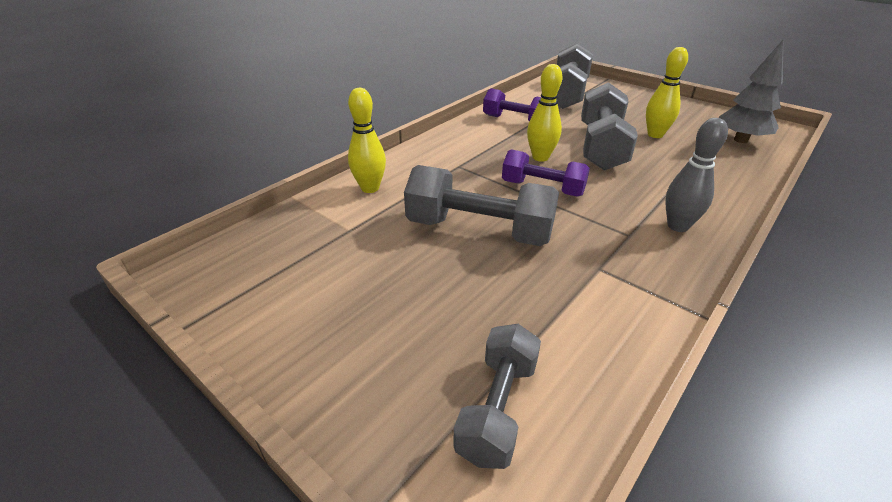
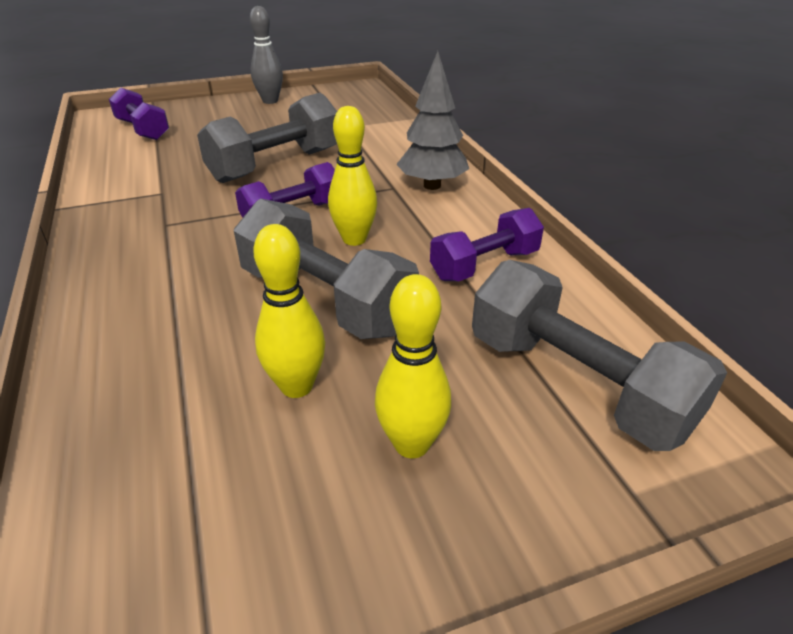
camera: 120 degrees right, 0 degrees up
yellow bowling pin [348,88,386,193] -> yellow bowling pin moved to [375,274,451,458]
grey dumbbell [453,324,541,469] -> purple dumbbell [109,88,169,140]
grey bowling pin [665,118,728,232] -> grey bowling pin moved to [250,6,283,104]
grey tree [719,40,783,143] -> grey tree moved to [396,51,469,190]

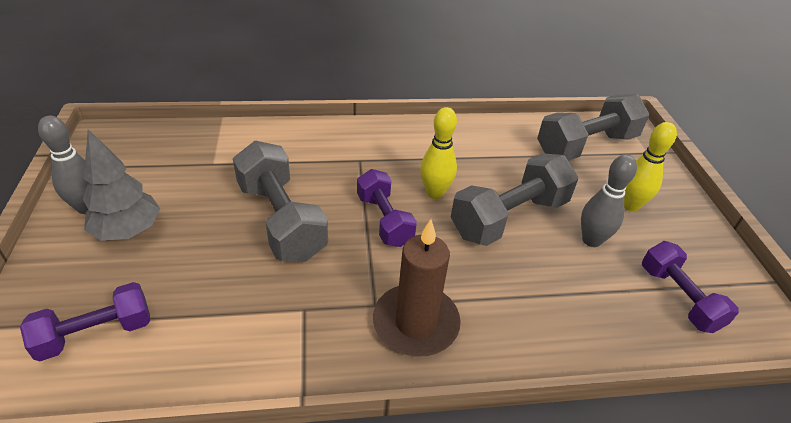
camera: 80 degrees left, 5 degrees up
yellow bowling pin [253,224,325,398] -> grey bowling pin [581,154,637,247]
grey tree [396,51,469,190] -> grey tree moved to [83,129,160,241]
purple dumbbell [430,208,544,281] -> purple dumbbell moved to [642,241,739,333]
none -> brown candle [373,219,461,356]

